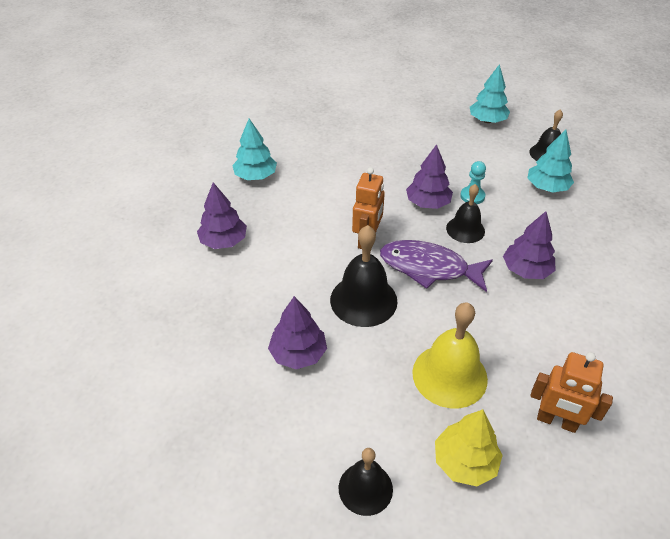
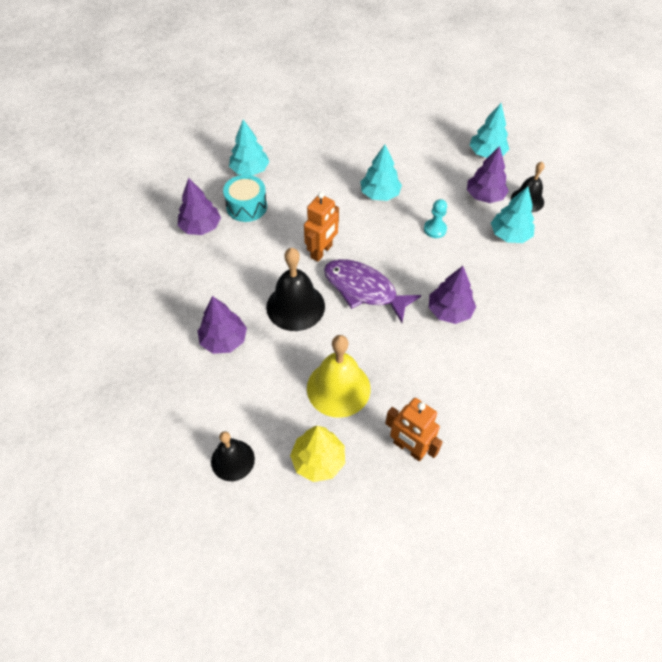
camera: 15 degrees right, 10 degrees up
purple tree [406,144,453,209] -> purple tree moved to [467,146,509,203]
black bell [446,184,485,243] -> none
none -> turquoise drum [223,175,267,222]
none -> turquoise tree [361,145,402,201]

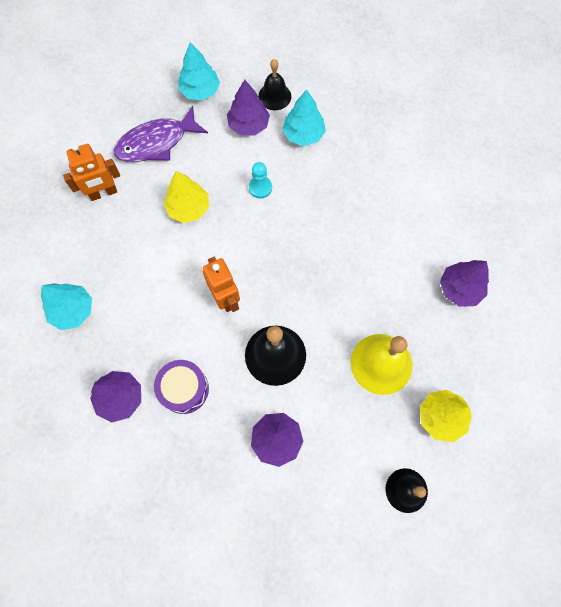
camera: 60 degrees left, 15 degrees up
turquoise drum [223,175,267,222] -> none
purple fish [324,259,421,323] -> purple fish moved to [114,106,208,162]
turquoise tree [361,145,402,201] -> yellow tree [164,171,209,223]
orange robot [385,398,443,461] -> orange robot moved to [63,144,120,201]
purple tree [429,266,476,324] -> purple tree moved to [440,260,489,307]
none -> purple drum [154,360,209,414]

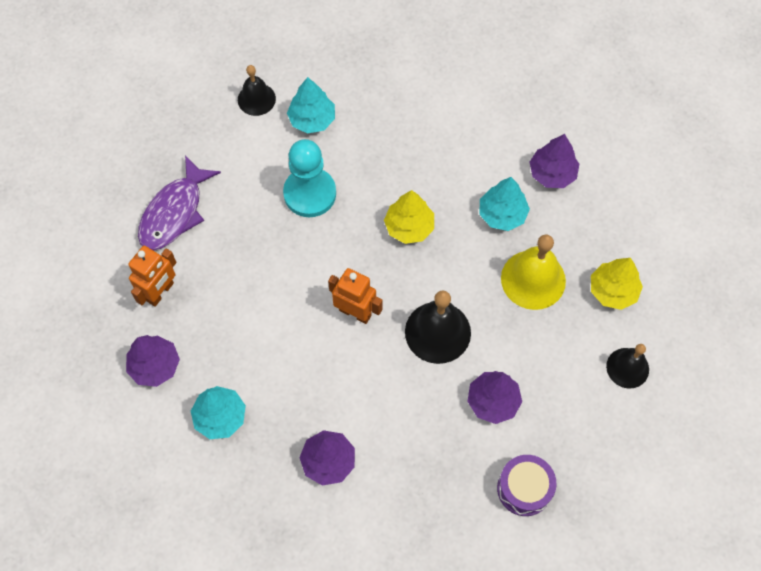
camera: 35 degrees left, 5 degrees down
purple drum [154,360,209,414] -> purple drum moved to [497,455,556,516]
yellow tree [164,171,209,223] -> yellow tree moved to [384,190,434,244]
turquoise tree [178,42,220,101] -> turquoise tree moved to [479,177,530,231]
purple tree [227,79,270,136] -> purple tree moved to [126,335,180,387]
turquoise pawn [249,162,272,198] -> turquoise pawn [283,139,336,217], size x1.99

